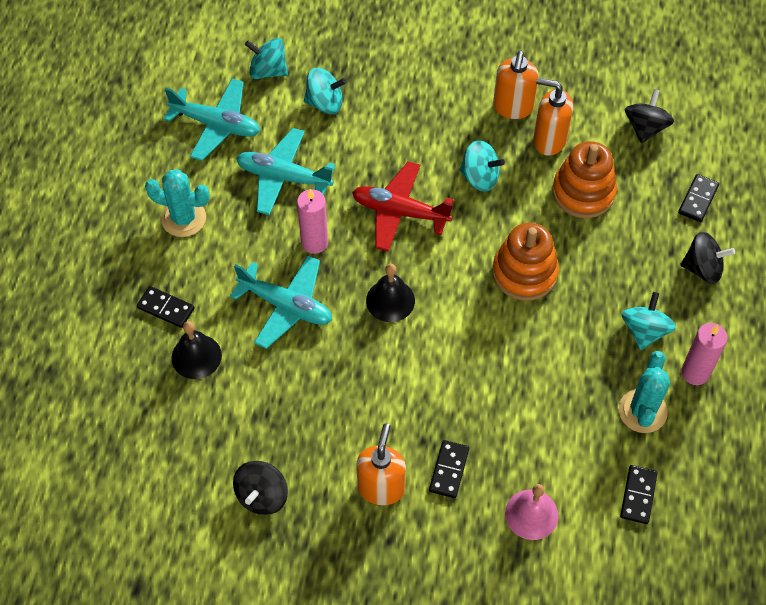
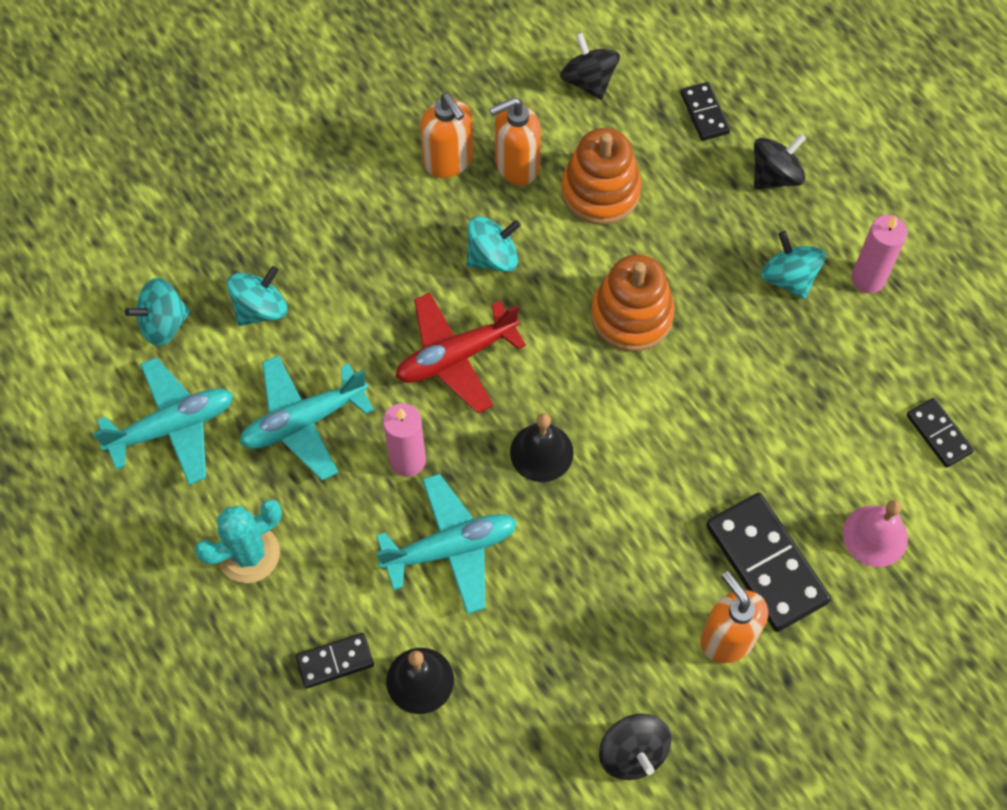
camera: 45 degrees left, 5 degrees up
black domino [429,440,469,498] -> black domino [706,493,831,632], size x1.86
turquoise cactus [619,351,670,433] -> none

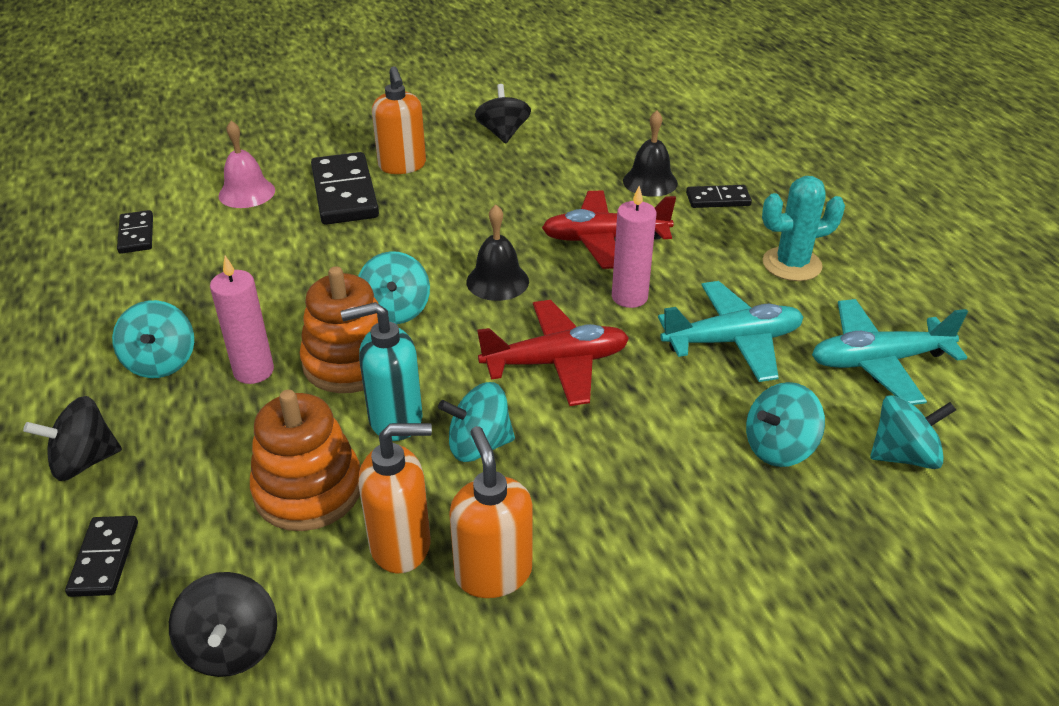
camera: 165 degrees left, 25 degrees down
turquoise plane [376,474,517,614] -> red plane [542,190,676,269]
pink candle [851,215,907,293] -> pink candle moved to [210,256,274,384]
none -> turquoise soap dispenser [341,302,422,441]
none -> turquoise spinning top [358,251,430,324]

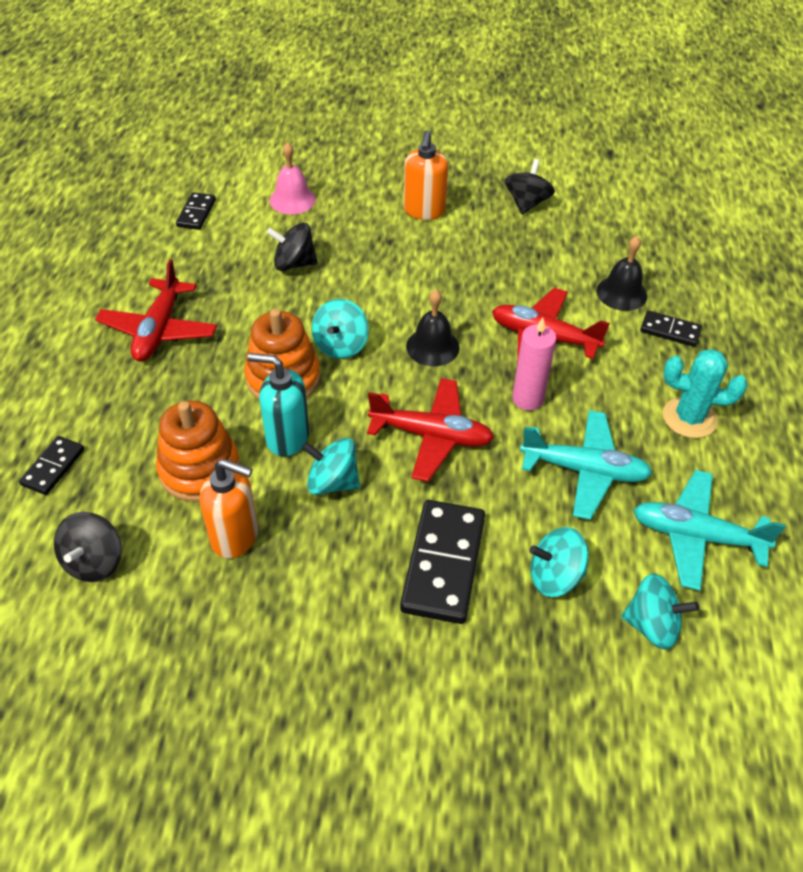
camera: 25 degrees right, 10 degrees up
black spinning top [23,396,122,481] -> black spinning top moved to [267,223,318,271]
turquoise spinning top [112,300,194,378] -> red plane [95,259,217,361]
pink candle [210,256,274,384] -> none
black domino [311,152,379,225] -> black domino moved to [400,500,485,624]
orange soap dispenser [449,426,533,598] -> none

